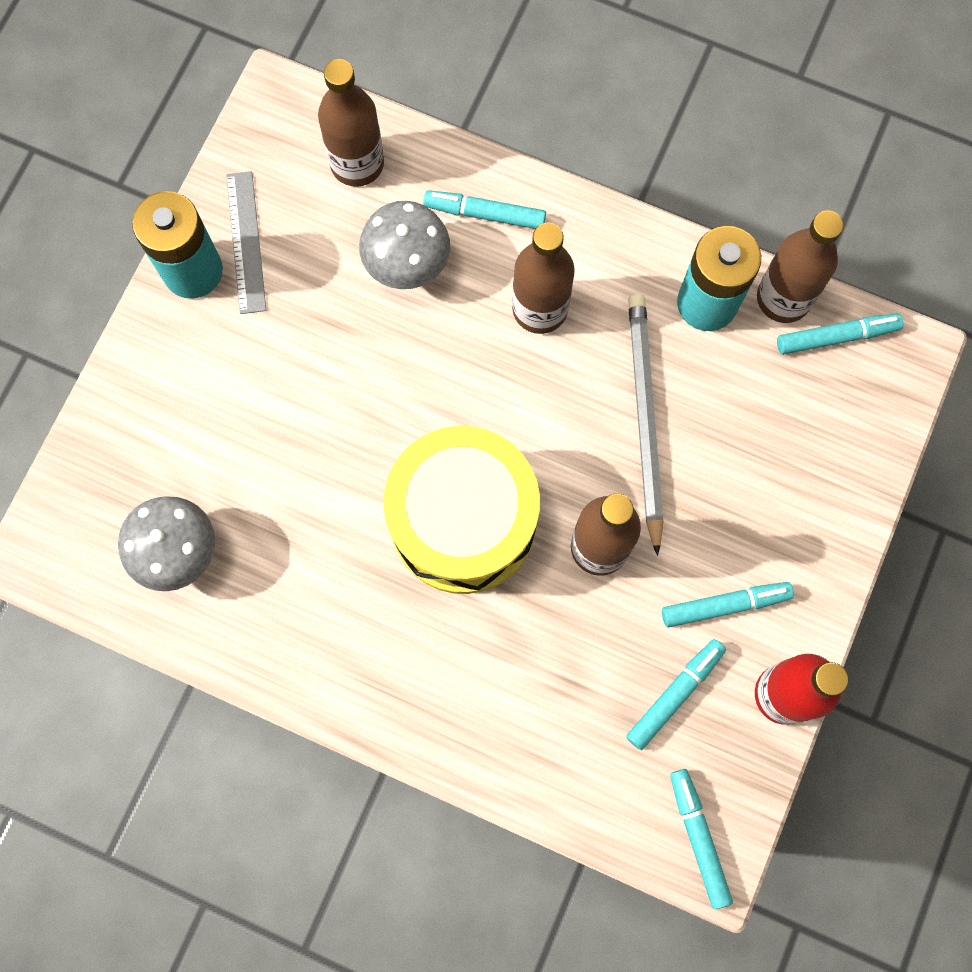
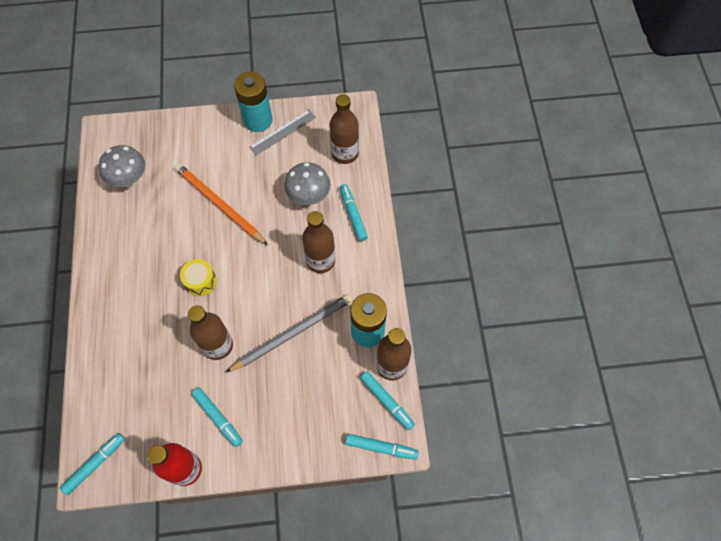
camera: 60 degrees right, 10 degrees down
yellow drum [383,426,540,594] -> yellow drum [180,259,216,296], size x0.42
turquoise marker [626,639,726,750] -> turquoise marker moved to [345,434,419,460]
none -> orange pencil [174,163,268,245]

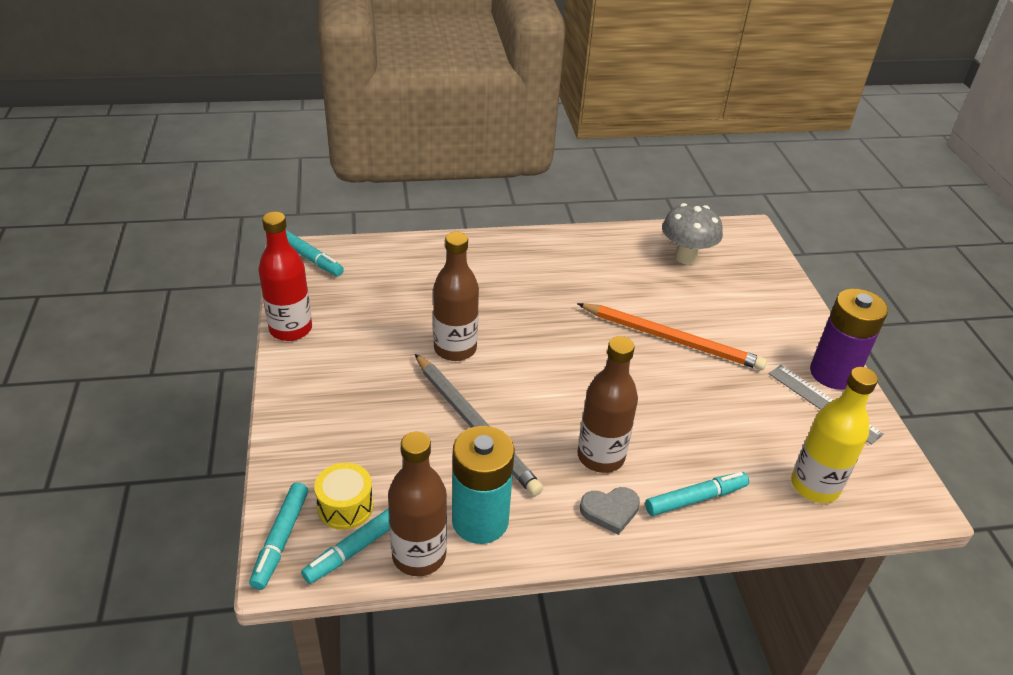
camera: 85 degrees right, 25 degrees down
orange pencil [174,163,268,245] -> orange pencil turned 75 degrees clockwise [577,303,767,370]
yellow drum [180,259,216,296] -> yellow drum moved to [314,463,374,530]
turquoise marker [191,388,243,447] -> none
turquoise battery [234,72,273,132] -> purple battery [810,288,888,390]
grey mushroom [284,162,331,205] -> none
brown bottle [330,94,359,164] -> yellow bottle [791,367,878,503]
none -> grey heart [580,487,640,535]

